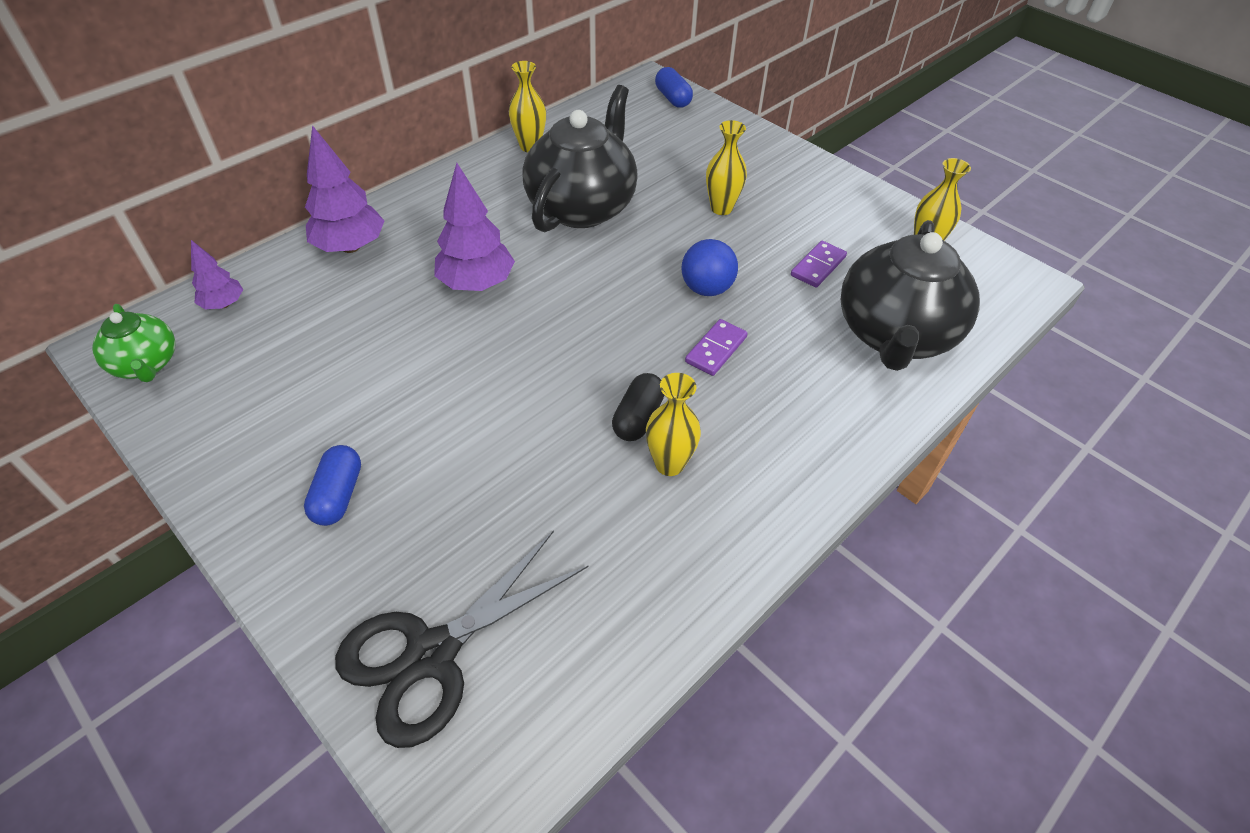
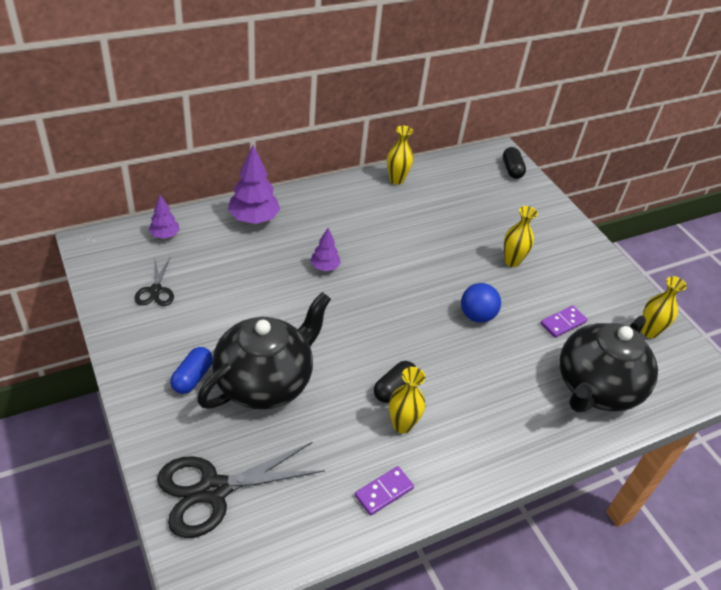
camera: 15 degrees right, 5 degrees down
green teapot [92,304,176,382] -> none
purple tree [434,163,515,291] -> purple tree [310,228,341,271], size x0.57
black teapot [523,85,638,232] -> black teapot moved to [197,292,331,410]
blue capsule [655,67,693,108] -> black capsule [503,147,526,179]
purple domino [685,319,748,376] -> purple domino moved to [355,466,414,516]
none -> black scissors [134,258,174,306]

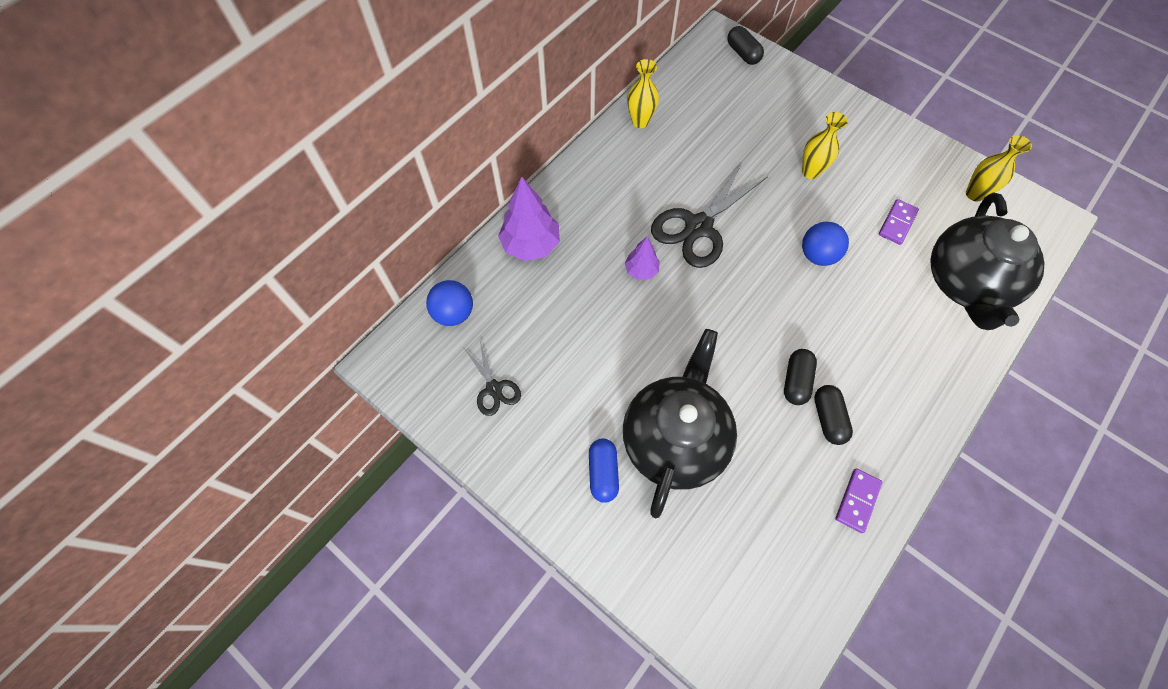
camera: 20 degrees left, 20 degrees up
purple tree [149,195,180,239] -> blue ball [426,280,473,326]
black scissors [157,442,325,538] -> black scissors moved to [651,163,768,268]
yellow vase [389,367,425,434] -> black capsule [814,385,853,445]

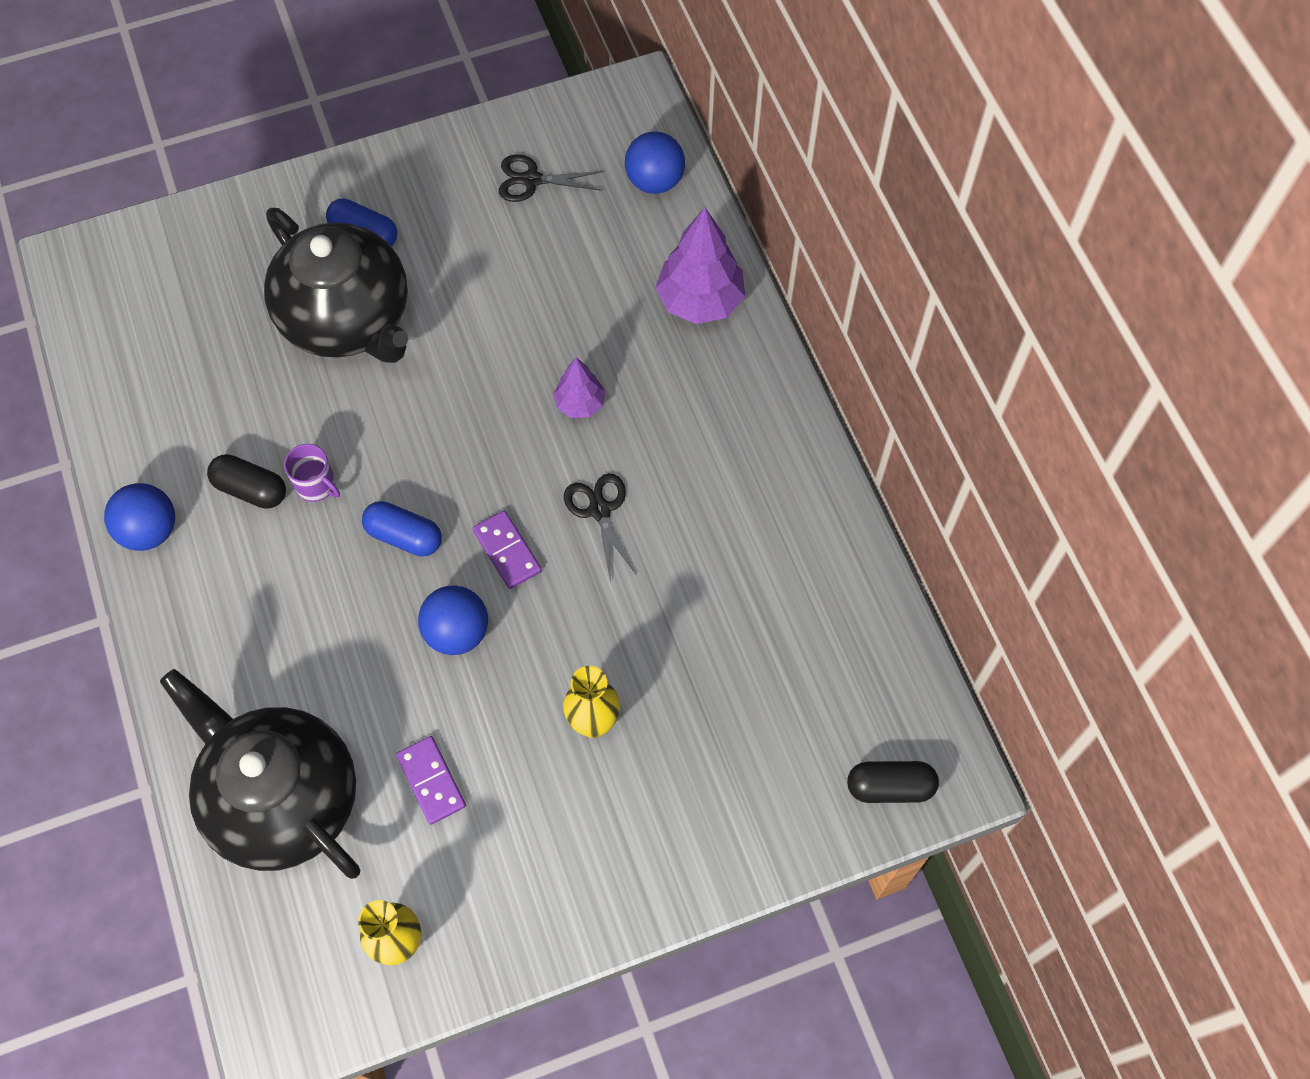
camera: 120 degrees right, 0 degrees up
yellow vase [627,59,659,128] -> none
black scissors [651,163,768,268] -> black scissors [564,473,636,578], size x0.53
black capsule [784,349,817,405] -> purple mug [284,444,340,502]
purple domino [835,468,882,533] -> purple domino moved to [472,510,542,589]
none -> blue ball [104,483,175,551]
none -> blue capsule [362,501,442,556]

